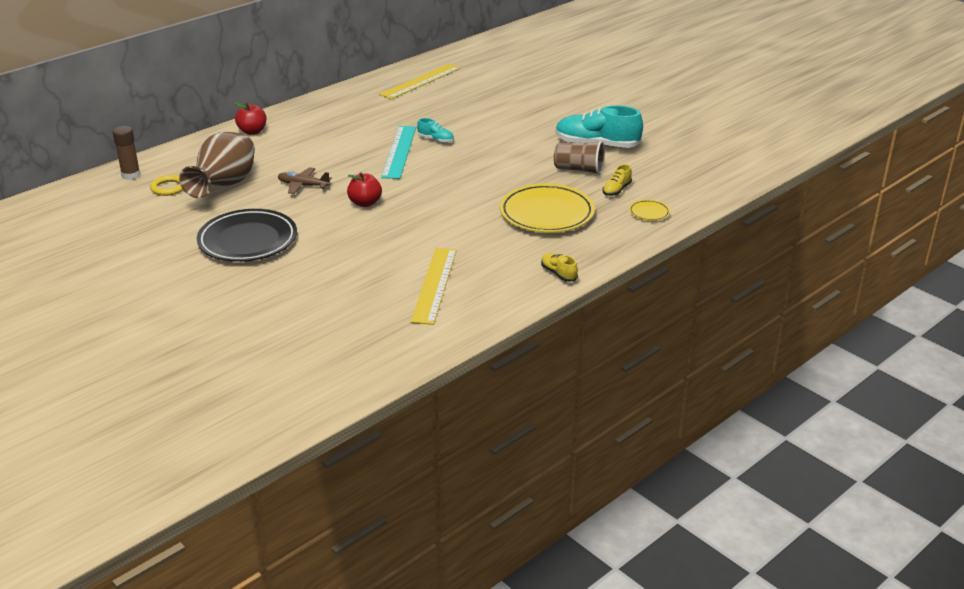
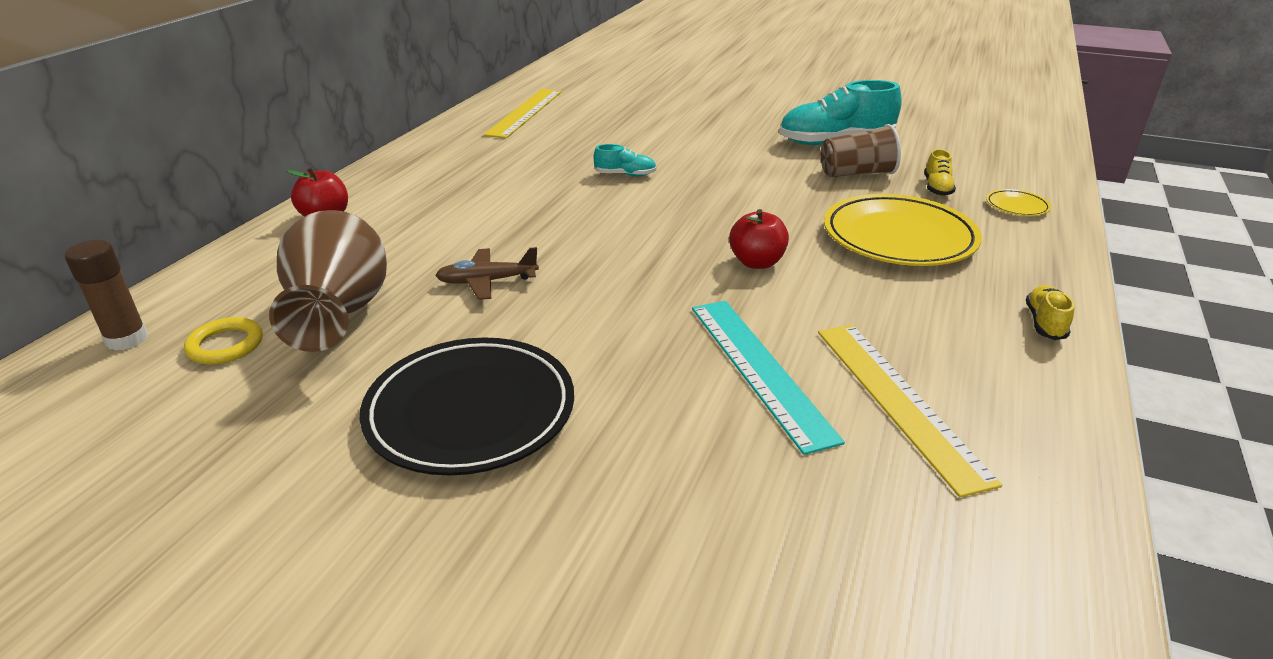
camera: 25 degrees left, 0 degrees up
red apple [347,172,382,207] -> red apple moved to [729,209,789,269]
turquoise ruler [381,126,416,179] -> turquoise ruler moved to [692,301,845,455]
yellow shoe [541,253,578,282] -> yellow shoe turned 75 degrees clockwise [1026,285,1075,340]

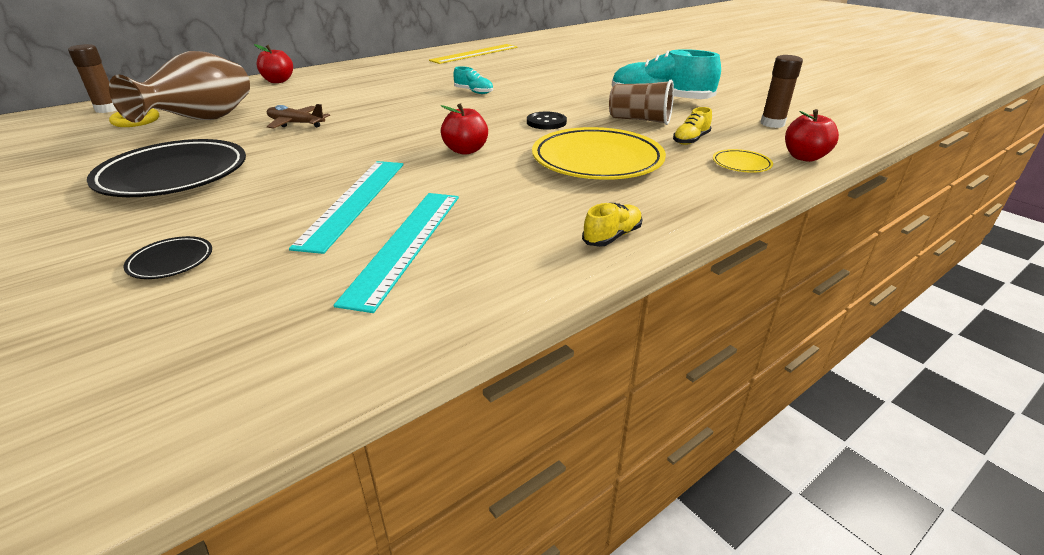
camera: 30 degrees right, 0 degrees up
yellow ruler [818,325,1002,497] -> turquoise ruler [334,193,459,313]
none -> black plate [124,236,212,279]
none -> black button [527,112,567,130]
none -> brown glue stick [761,55,803,128]
none -> red apple [785,109,839,162]

